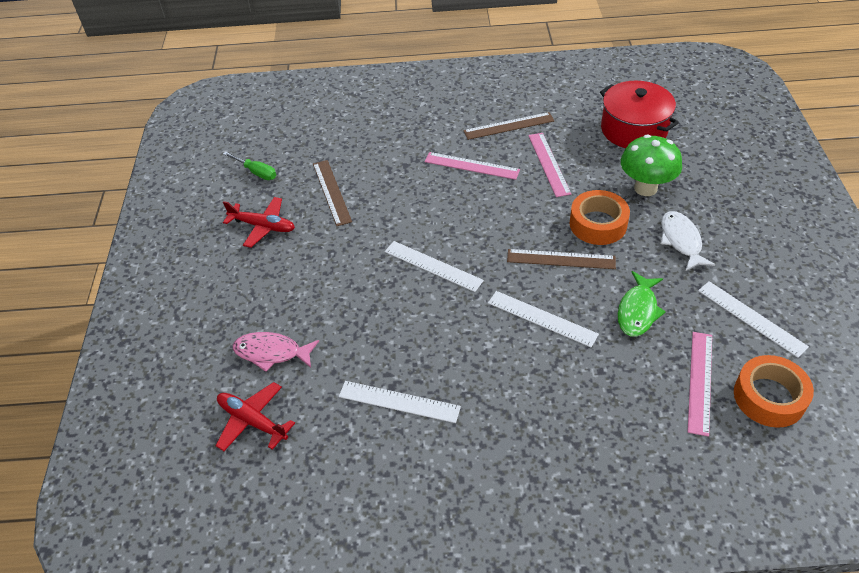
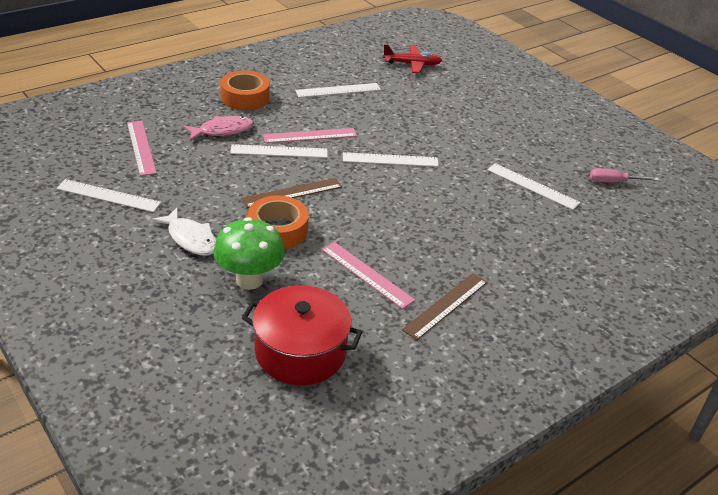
camera: 140 degrees right, 10 degrees down
green screwdriver [223,152,276,180] -> pink screwdriver [590,168,659,183]
red plane [223,197,295,248] -> none
pink fish [232,332,319,372] -> pink fish moved to [183,116,254,141]
brown ruler [313,160,352,226] -> white ruler [487,163,581,210]
pink ruler [425,152,520,180] -> pink ruler moved to [263,128,357,143]
green fish [618,271,666,337] -> none
orange tape [734,355,814,428] -> orange tape moved to [220,71,270,110]

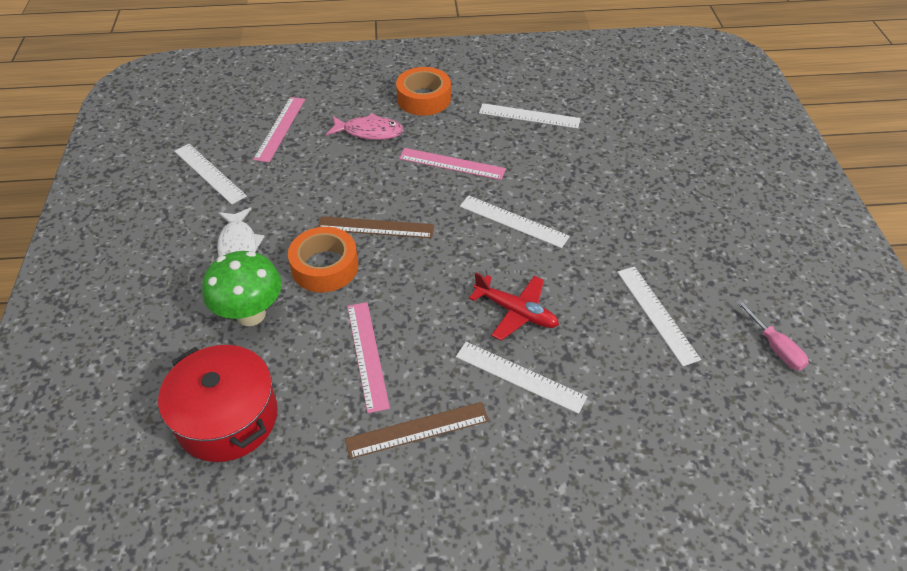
camera: 35 degrees right, 10 degrees up
white ruler [230,144,328,158] -> white ruler moved to [456,342,587,414]
red plane [383,44,442,73] -> red plane moved to [469,272,559,341]
pink screwdriver [590,168,659,183] -> pink screwdriver turned 150 degrees counterclockwise [736,299,808,370]

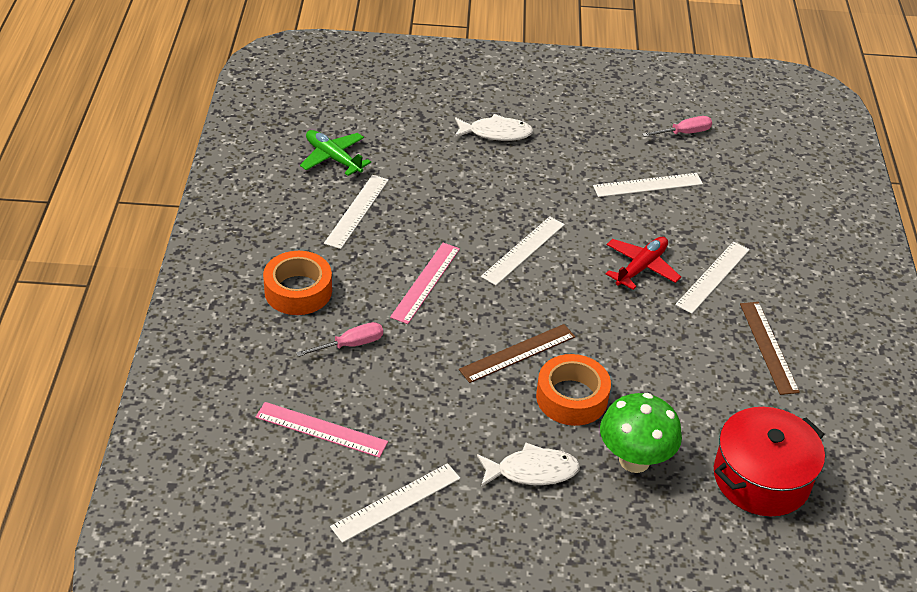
camera: 85 degrees left, 5 degrees down
brown ruler [318,216,434,238] -> brown ruler turned 45 degrees clockwise [459,324,575,383]
pink fish [326,113,404,140] -> pink screwdriver [296,322,383,357]
pink ruler [347,302,390,413] -> none
none -> green plane [300,130,371,176]
none -> white fish [454,114,534,141]

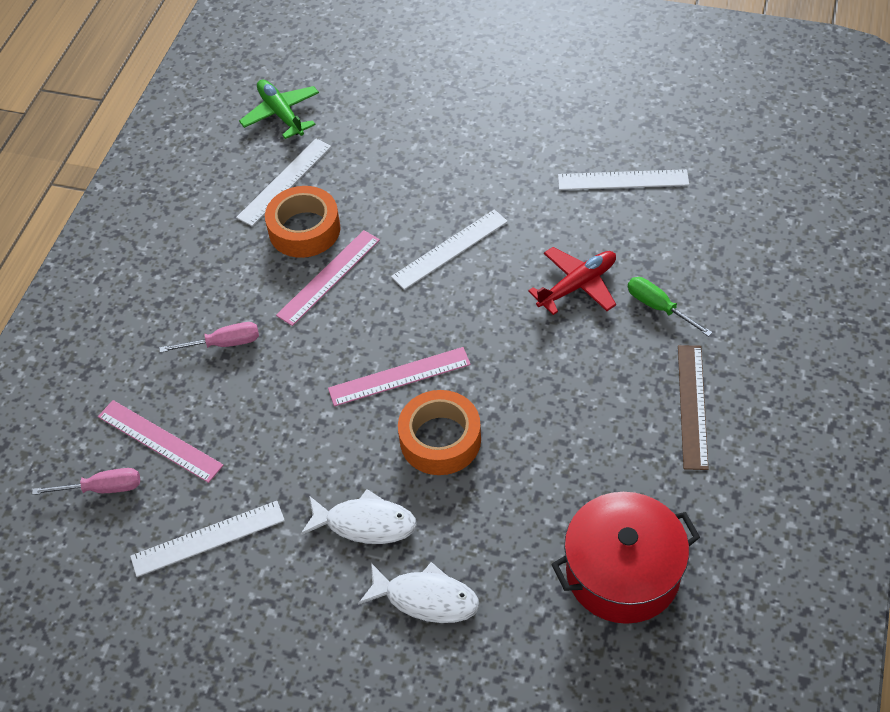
camera: 20 degrees right, 10 degrees up
orange tape [263,251,332,315] -> orange tape moved to [265,186,340,258]
white fish [454,114,534,141] -> white fish moved to [358,562,479,623]
brown ruler [459,324,575,383] -> pink ruler [328,347,471,406]
green mushroom [600,393,682,473] -> none
pink screwdriver [642,116,712,137] -> pink screwdriver moved to [32,468,140,495]
white ruler [675,241,750,314] -> green screwdriver [628,277,713,337]

